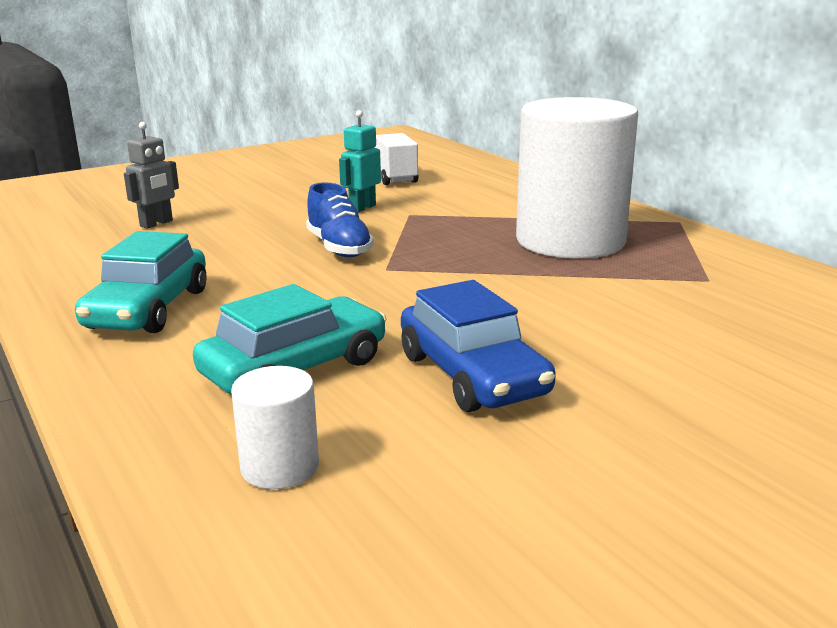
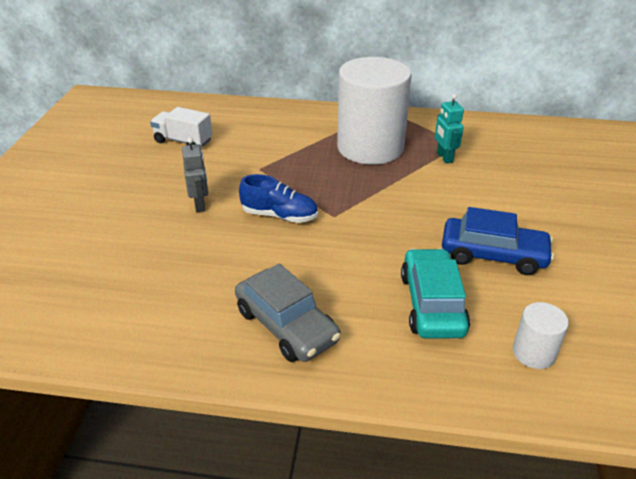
camera: 50 degrees left, 15 degrees up
turquoise car [75,231,206,333] -> grey car [235,263,341,362]
grey robot [124,122,179,229] -> grey robot moved to [182,137,208,212]
turquoise robot [339,110,381,213] -> turquoise robot moved to [435,94,464,164]

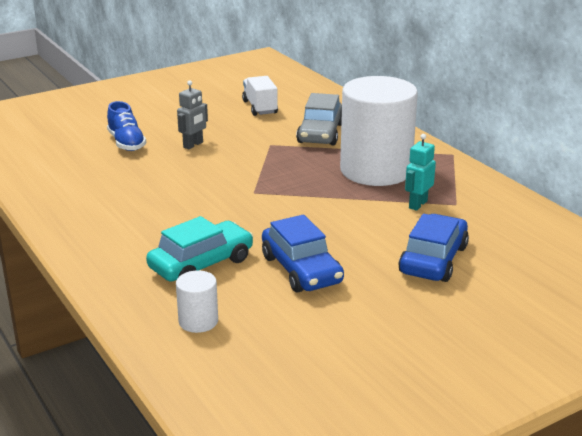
camera: 50 degrees right, 10 degrees down
grey car [235,263,341,362] -> grey car moved to [296,93,342,145]
blue shoe [239,174,318,223] -> blue shoe moved to [107,101,146,151]
none -> blue car [399,214,469,282]

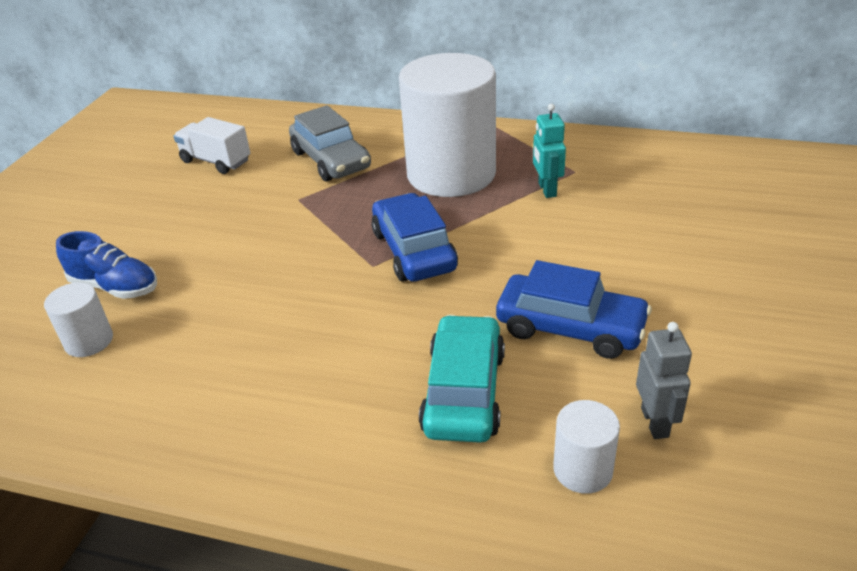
camera: 40 degrees left, 10 degrees up
grey robot [177,80,208,149] -> grey robot moved to [636,322,692,439]
blue car [399,214,469,282] -> blue car moved to [371,193,458,282]
none -> white cylinder [44,282,113,357]

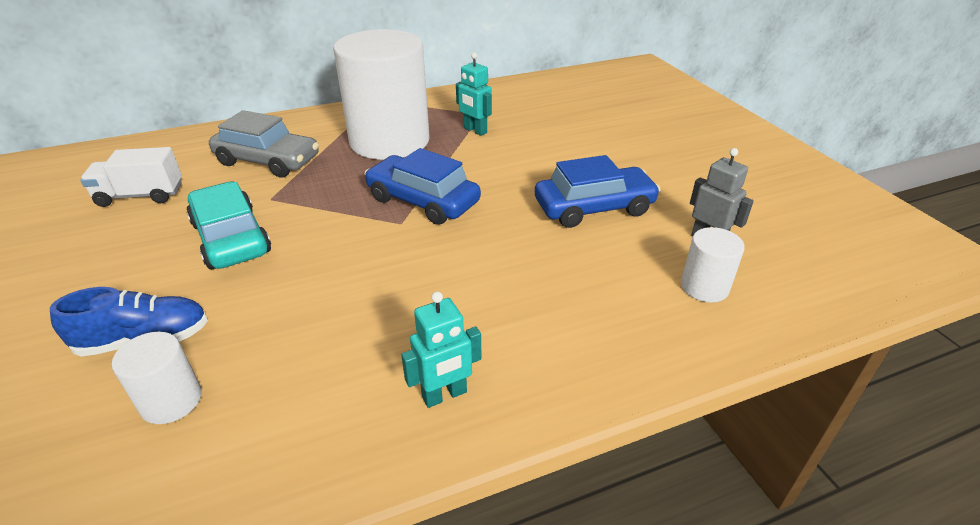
camera: 40 degrees left, 0 degrees up
turquoise car [419,314,505,443] -> turquoise car moved to [186,182,271,269]
none -> turquoise robot [401,291,481,408]

